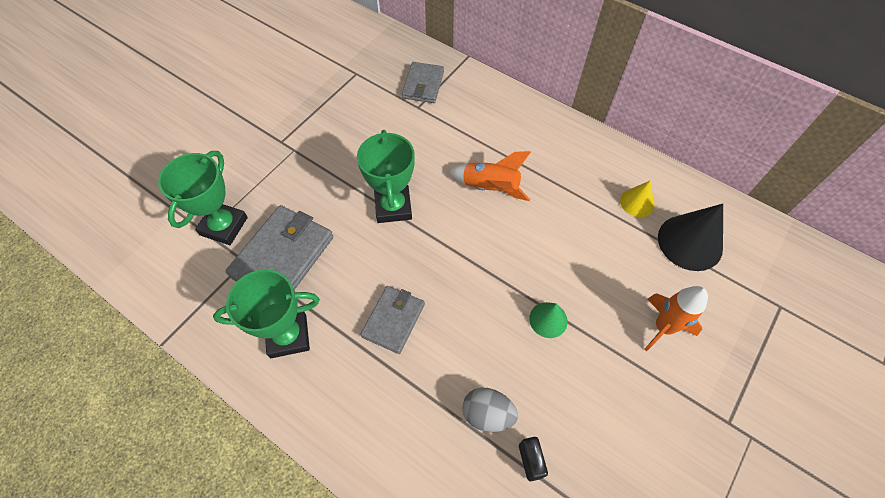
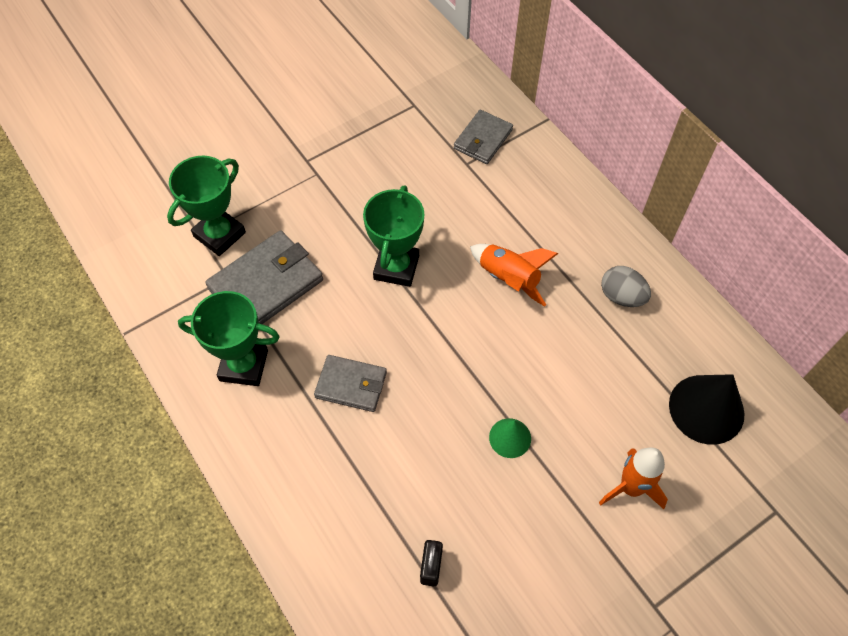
camera: 20 degrees right, 0 degrees up
grey wallet [360,286,425,354] -> grey wallet turned 60 degrees clockwise [314,355,387,412]
grey egg [462,388,518,432] -> grey egg moved to [601,266,651,307]
yellow cone [620,181,654,217] -> none

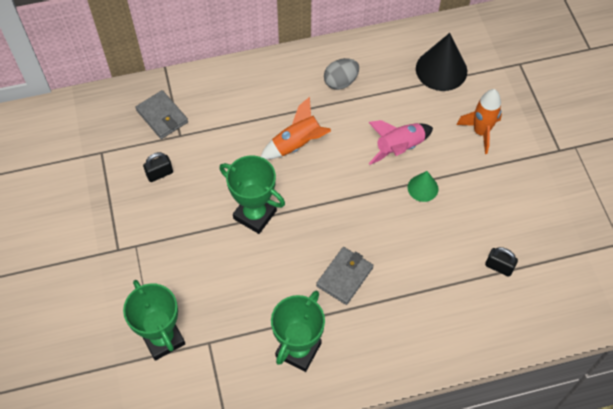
camera: 70 degrees left, 0 degrees up
grey wallet [205,230,323,324] -> none
none -> black padlock [143,152,173,182]
none -> pink rocket [368,120,433,165]

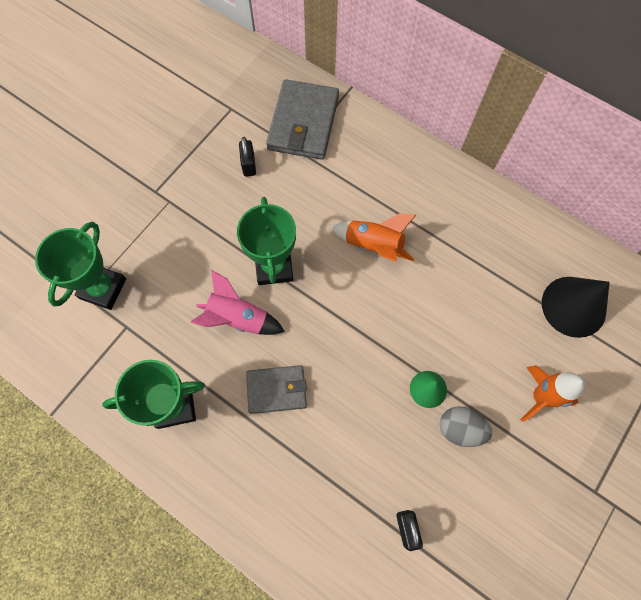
camera: 50 degrees right, 10 degrees up
grey wallet [135,90,188,139] -> grey wallet [266,79,339,160], size x1.61
black padlock [143,152,173,182] -> black padlock turned 60 degrees clockwise [239,137,256,177]
grey egg [324,58,359,90] -> grey egg moved to [440,406,492,447]
pink rocket [368,120,433,165] -> pink rocket moved to [191,270,285,335]

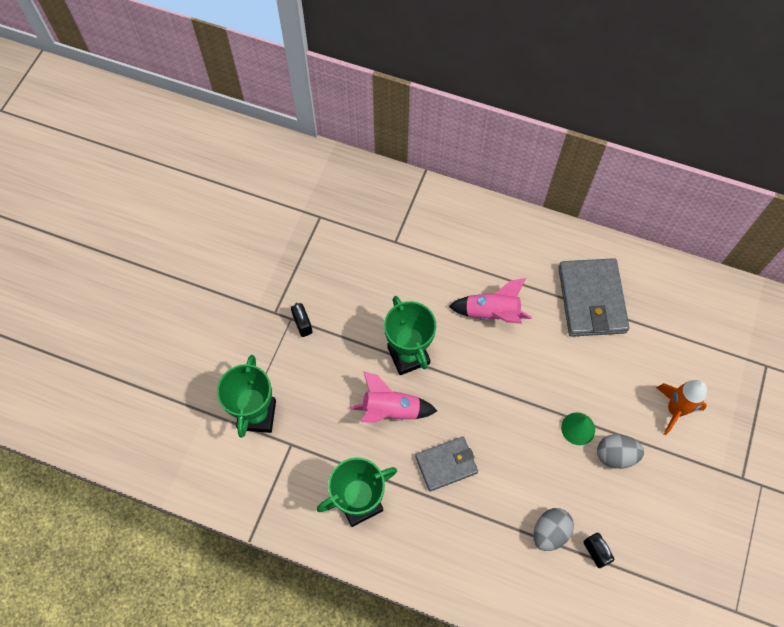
camera: 15 degrees left, 5 degrees down
black padlock [239,137,256,177] -> black padlock moved to [291,303,313,337]
grey wallet [266,79,339,160] -> grey wallet moved to [558,258,630,337]
orange rocket [331,213,416,262] -> pink rocket [448,278,532,324]
black cone [542,277,610,338] -> none
none -> grey egg [533,508,574,551]

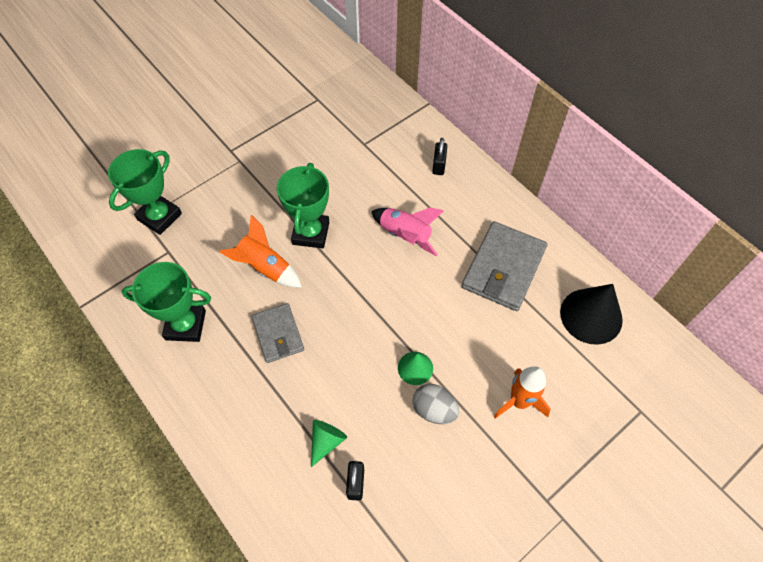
camera: 30 degrees right, 5 degrees down
black padlock [291,303,313,337] -> black padlock moved to [432,138,447,175]
pink rocket [350,371,437,423] -> orange rocket [219,215,302,287]
grey wallet [415,437,478,491] -> grey wallet turned 60 degrees clockwise [252,303,304,363]
grey egg [533,508,574,551] -> green cone [311,420,347,467]
none -> black cone [560,284,623,345]

